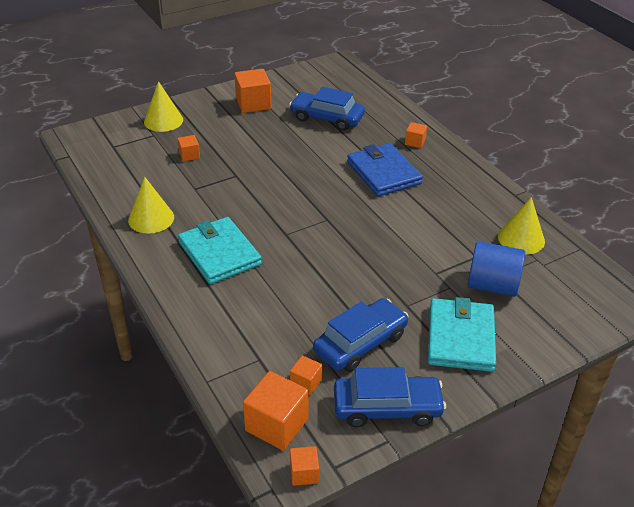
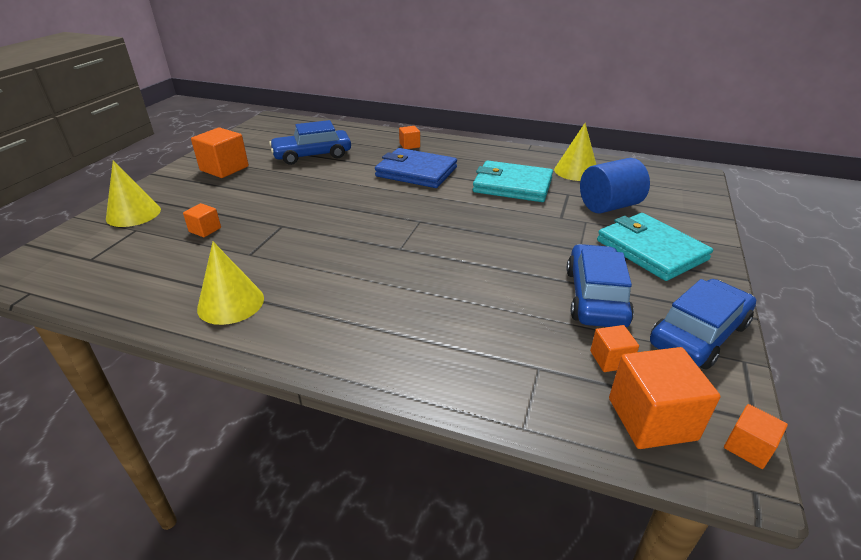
camera: 40 degrees left, 5 degrees down
turquoise wallet [178,217,262,284] -> turquoise wallet moved to [473,160,553,202]

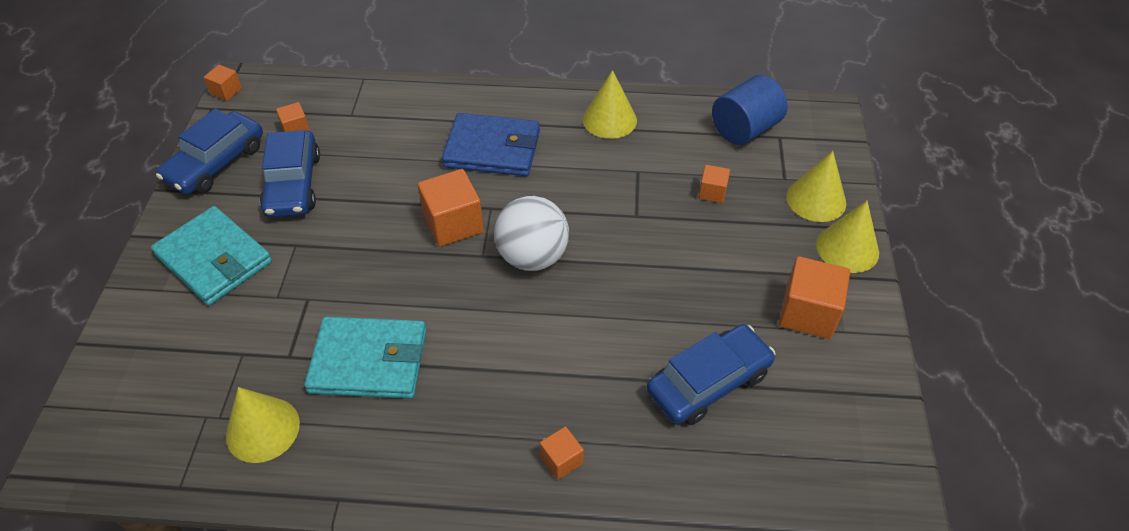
camera: 165 degrees right, 15 degrees up
blue wallet [375,148,457,188] -> blue wallet moved to [442,113,540,176]
blue cylinder [580,158,650,213] -> blue cylinder moved to [712,75,787,145]
orange cube [609,347,721,449] -> orange cube moved to [418,169,484,247]
none -> white ball [494,196,569,271]
none -> yellow cone [816,201,879,273]

